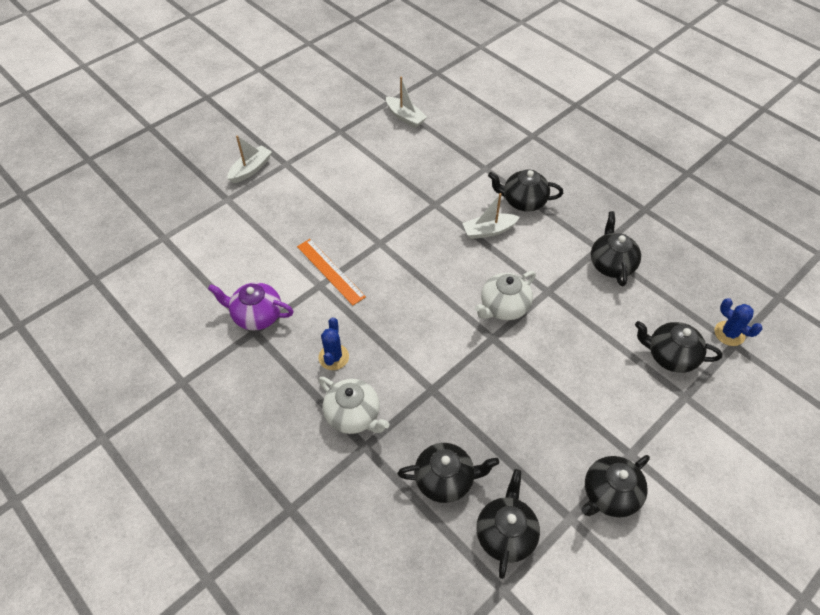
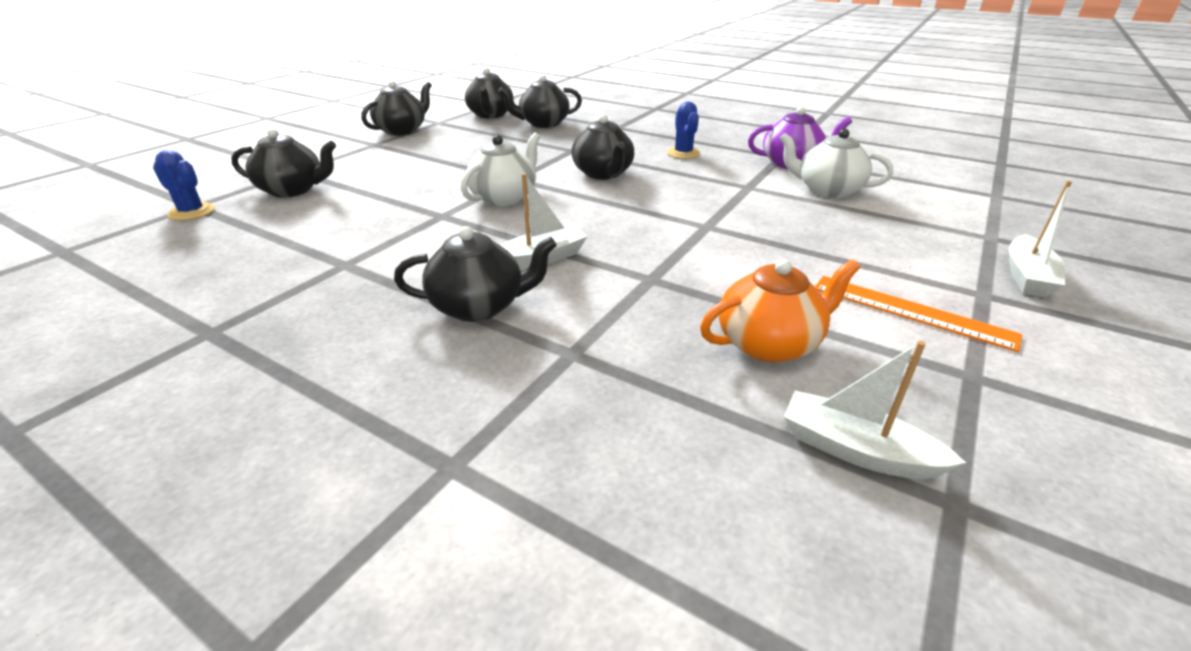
camera: 165 degrees right, 20 degrees down
orange ruler [297,239,366,305] -> orange ruler moved to [815,276,1022,352]
white teapot [319,377,390,434] -> white teapot moved to [779,129,893,198]
black teapot [591,211,641,286] -> black teapot moved to [572,114,634,180]
none -> orange teapot [700,259,860,362]

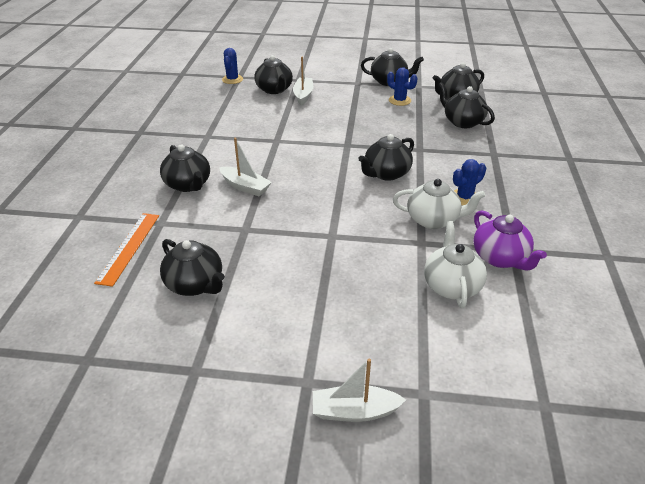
camera: 65 degrees right, 5 degrees up
white teapot [461,132,540,206] -> white teapot moved to [393,179,486,229]
orange teapot [700,259,860,362] -> black teapot [160,239,225,296]
white boat [784,341,966,479] -> white boat moved to [293,57,313,105]
orange ruler [815,276,1022,352] -> orange ruler moved to [94,213,159,287]
none -> blue cactus [387,67,418,106]

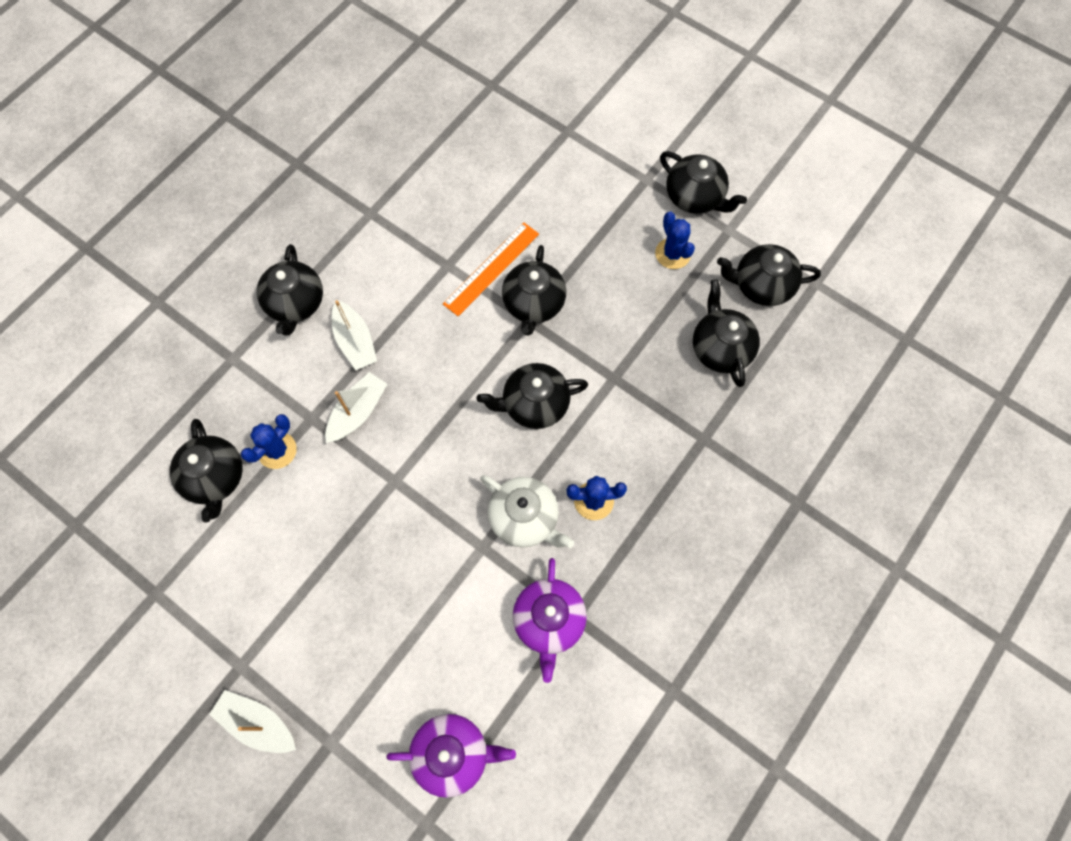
camera: 30 degrees right, 30 degrees up
orange ruler [94,213,159,287] -> orange ruler moved to [443,223,539,316]
blue cactus [222,48,243,84] -> blue cactus moved to [241,414,297,469]
black teapot [254,55,293,94] -> black teapot moved to [502,245,566,335]
white boat [293,57,313,105] -> white boat moved to [325,372,387,443]
white teapot [424,221,487,308] -> none
none -> purple teapot [386,714,516,798]

